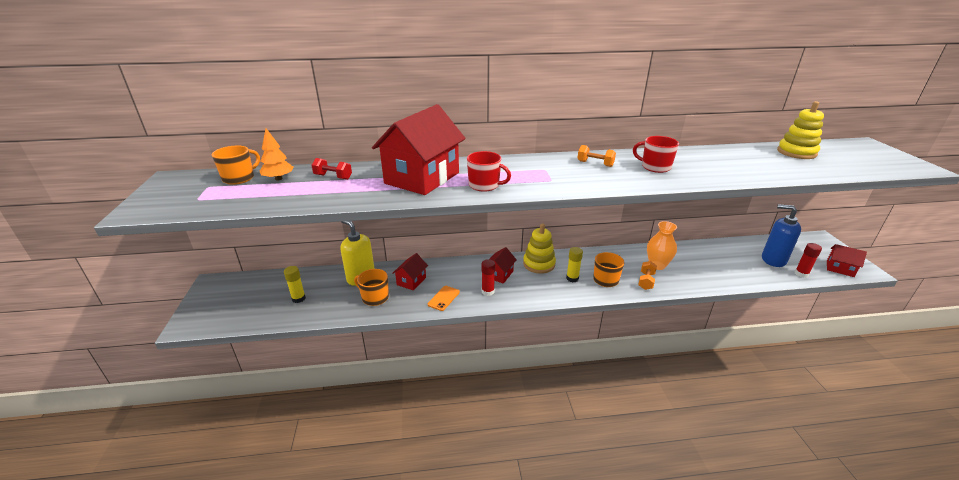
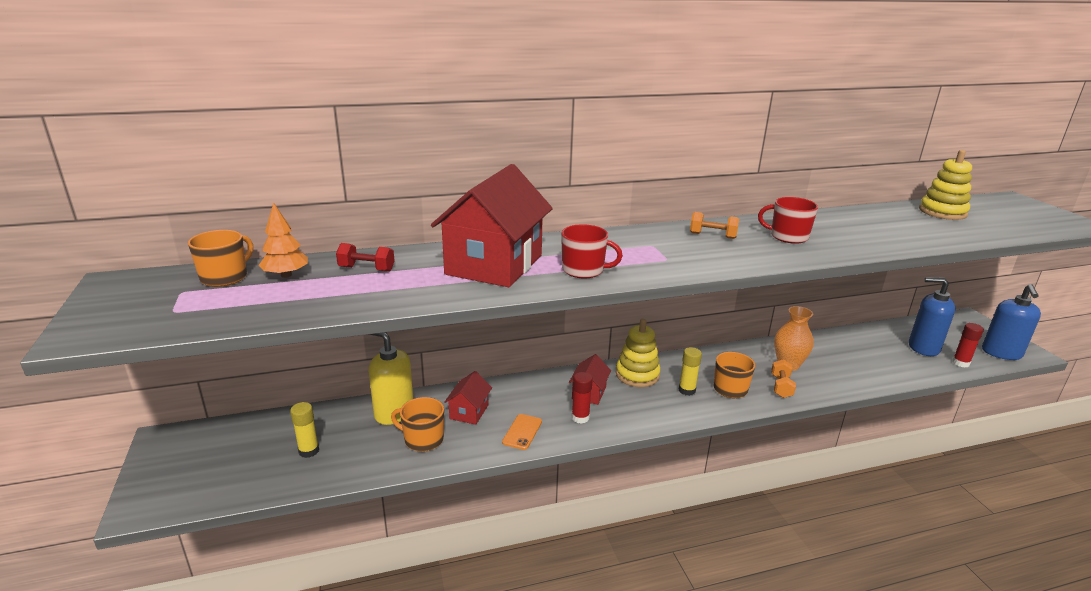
camera: 10 degrees left, 5 degrees down
red house [827,244,867,277] -> blue soap dispenser [982,284,1041,360]

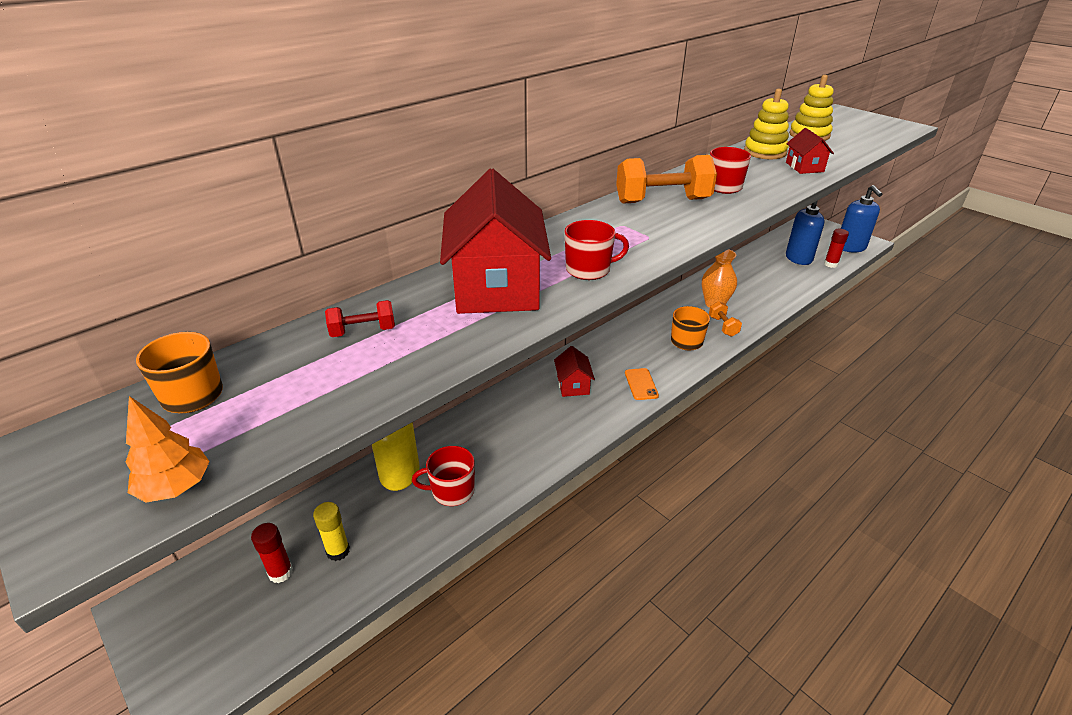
camera: 25 degrees left, 10 degrees up
orange tree [259,202,308,278] -> orange tree moved to [125,396,210,502]
orange mug [391,397,444,452] -> red mug [412,446,475,506]
red house [444,371,492,425] -> red house moved to [786,128,834,174]
orange phone [502,414,542,450] -> orange phone moved to [625,368,659,400]
red glue stick [572,372,593,424] -> red glue stick moved to [251,523,293,583]
yellow stacking toy [616,319,661,387] -> yellow stacking toy moved to [744,89,789,159]
yellow glue stick [679,347,702,396] -> none
orange dumbbell [690,212,739,239] -> orange dumbbell [616,155,717,204], size x1.97

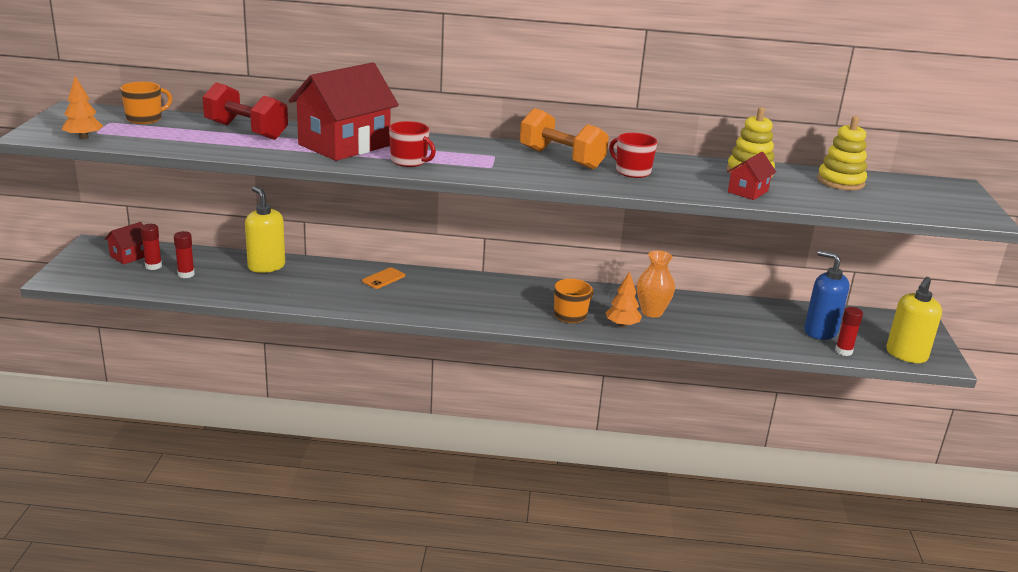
camera: 45 degrees right, 10 degrees down
yellow glue stick [313,502,350,561] -> red glue stick [174,231,195,278]
red dumbbell [325,300,395,337] -> red dumbbell [202,82,288,140], size x1.97
red mug [412,446,475,506] -> none
red house [554,346,595,397] -> red house moved to [104,222,145,264]
orange phone [625,368,659,400] -> orange phone moved to [362,268,405,289]
orange dumbbell [709,301,742,337] -> orange tree [606,271,642,327]
blue soap dispenser [841,185,882,253] -> yellow soap dispenser [886,277,942,363]

